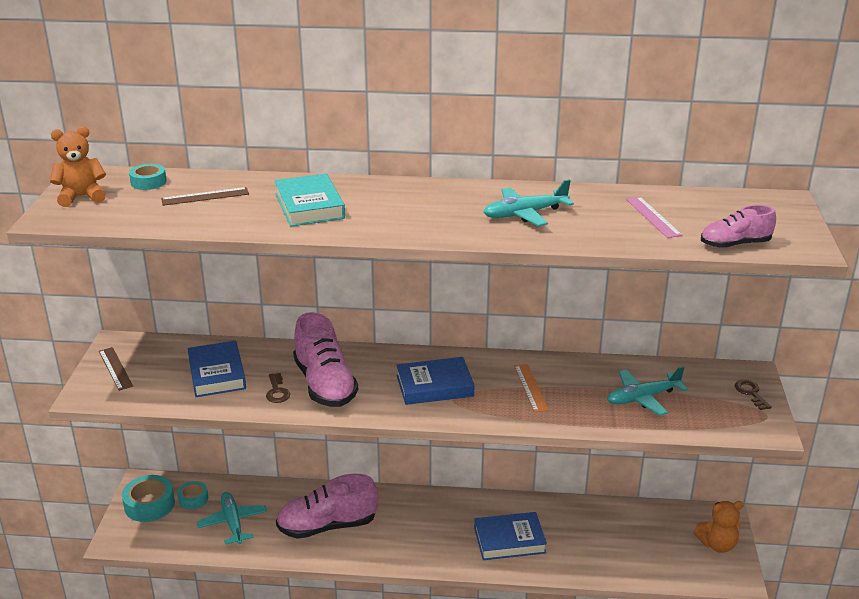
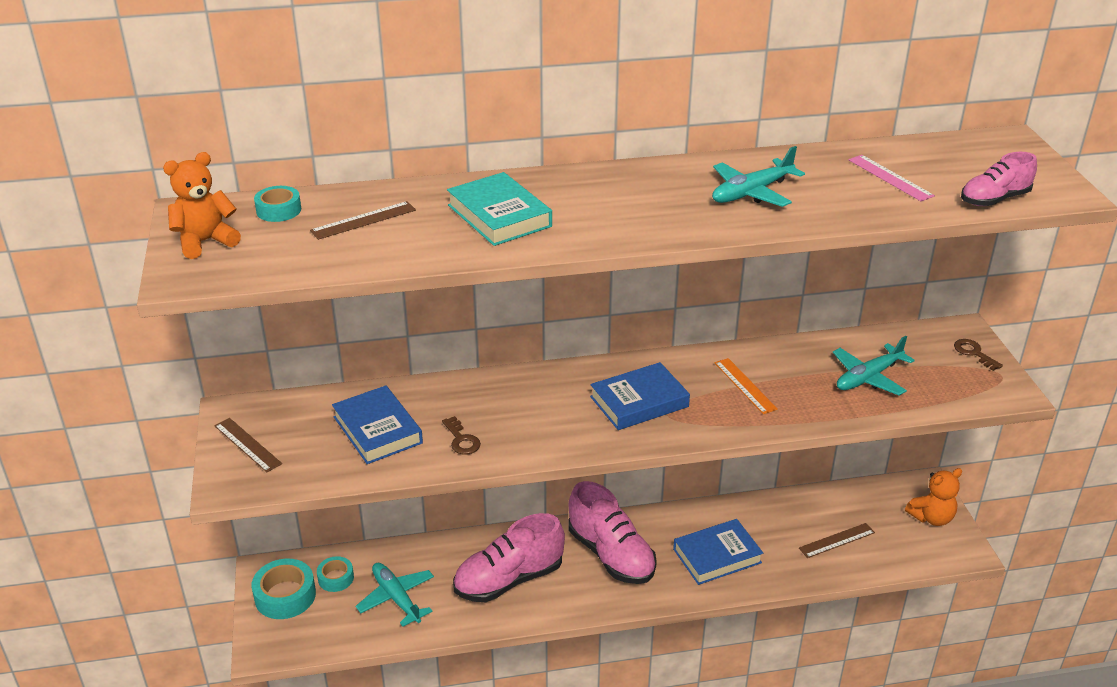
camera: 15 degrees left, 5 degrees up
pink shoe [293,312,358,407] -> pink shoe moved to [568,481,657,584]
none -> brown ruler [799,523,875,558]

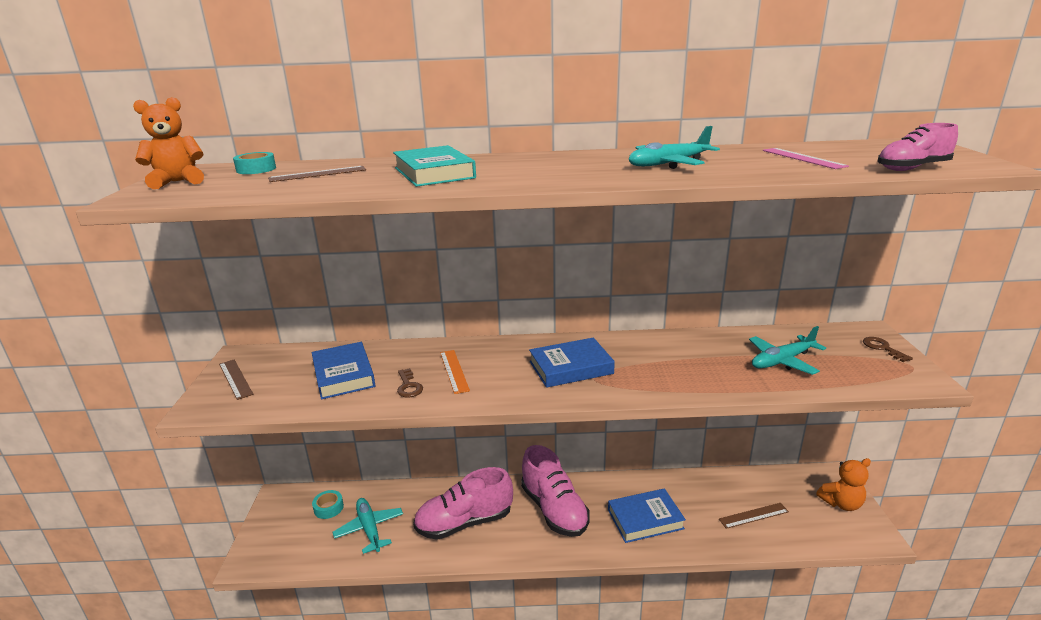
camera: 10 degrees right, 10 degrees down
turquoise tape [252,559,316,619] -> none
orange ruler [715,358,778,414] -> orange ruler moved to [440,350,470,394]

